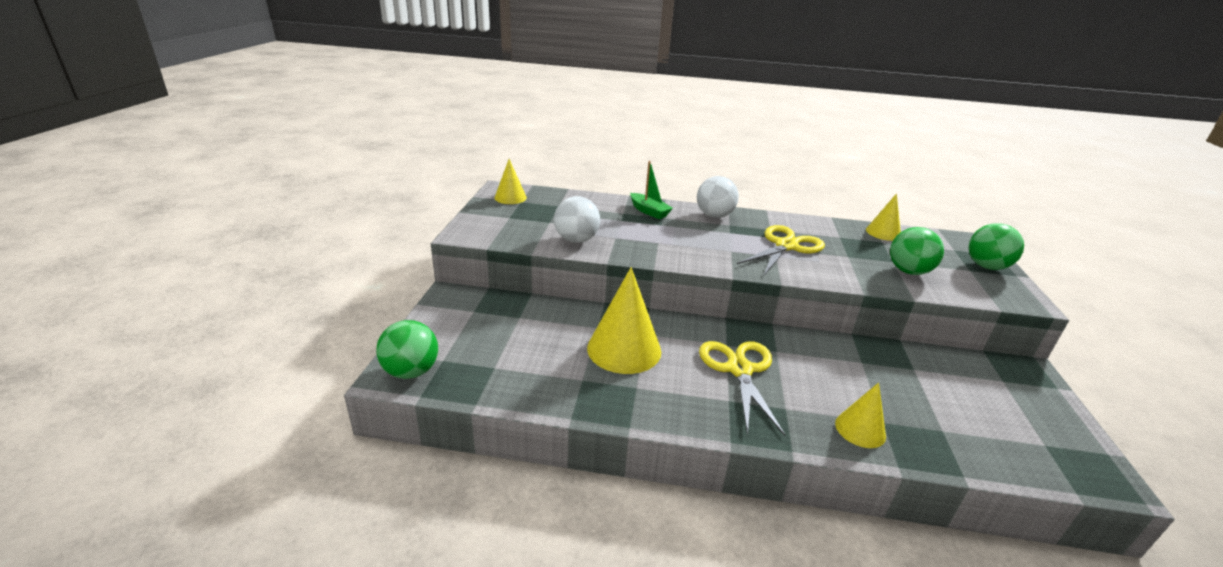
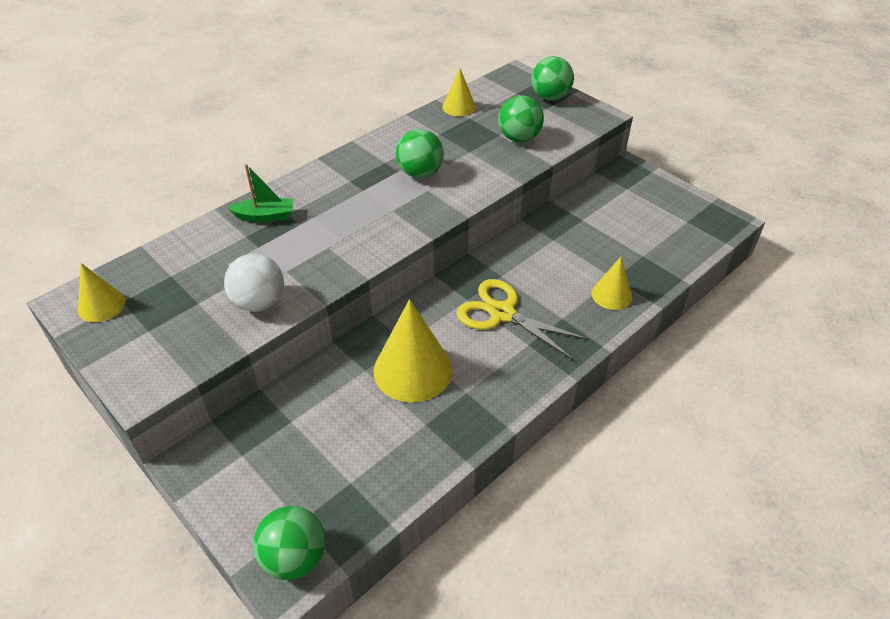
camera: 50 degrees left, 15 degrees up
white ball [697,176,739,218] -> none
yellow scissors [737,225,825,277] -> green ball [396,129,444,178]

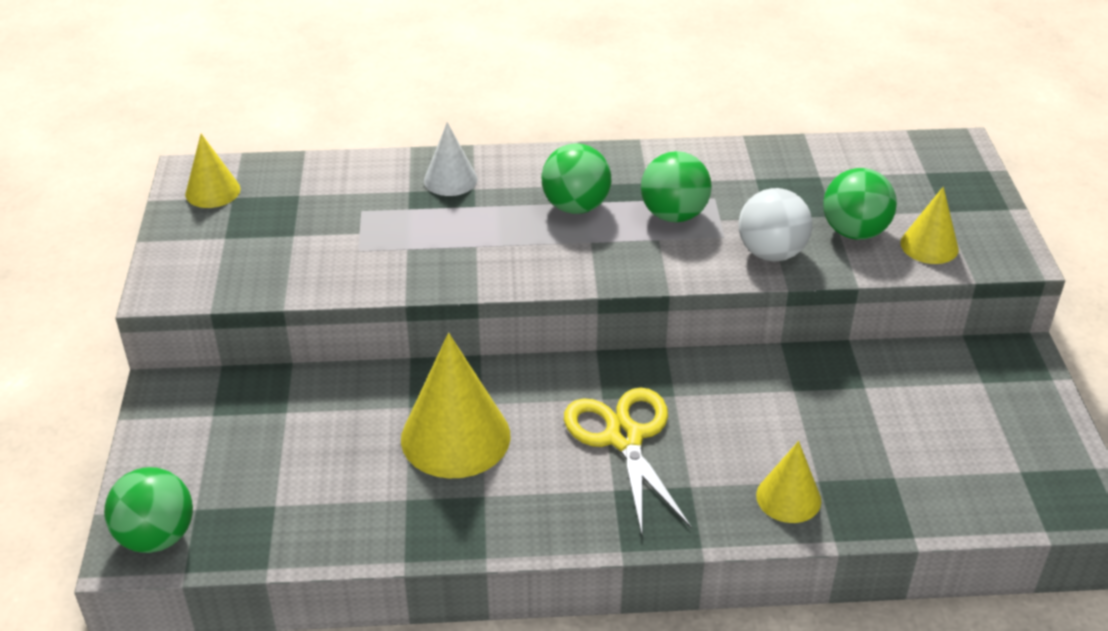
camera: 40 degrees right, 5 degrees down
white ball [224,254,284,312] -> white ball moved to [739,188,812,261]
green boat [228,164,294,222] -> white cone [424,122,478,196]
yellow cone [442,68,476,116] -> yellow cone moved to [900,187,959,264]
green ball [531,56,574,101] -> green ball moved to [541,144,611,214]

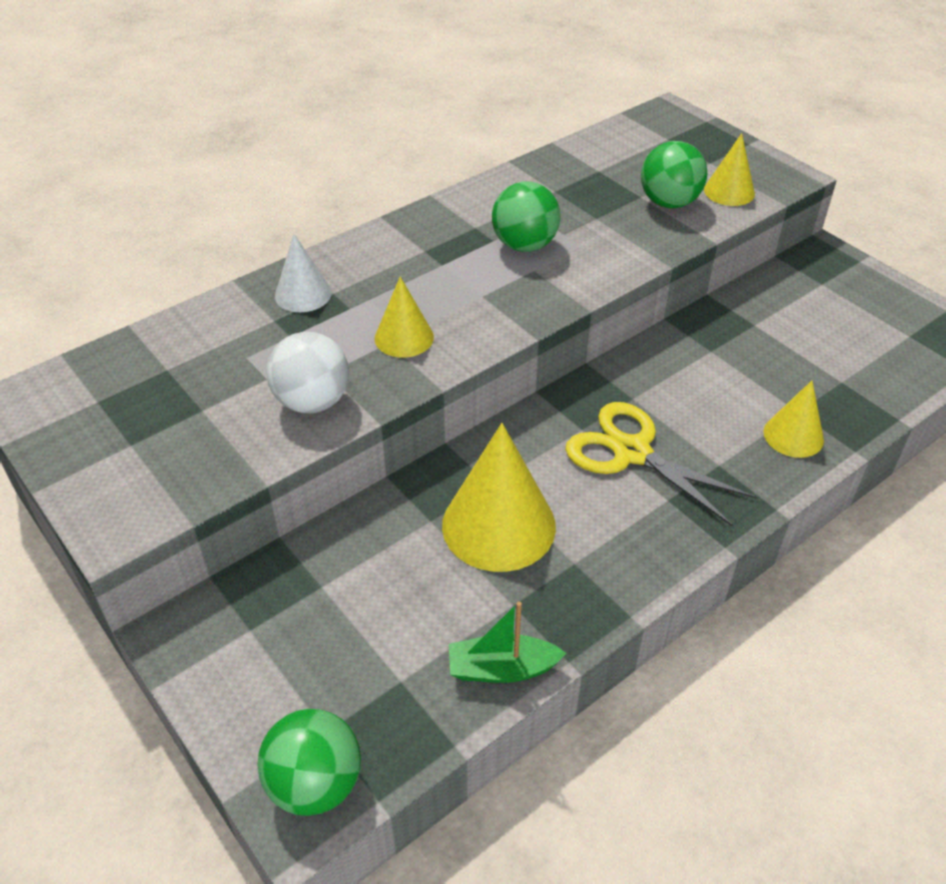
camera: 35 degrees left, 5 degrees up
yellow cone [185,134,240,208] -> yellow cone moved to [374,276,434,358]
green ball [541,144,611,214] -> none
white ball [739,188,812,261] -> white ball moved to [267,332,349,413]
none -> green boat [449,602,566,683]

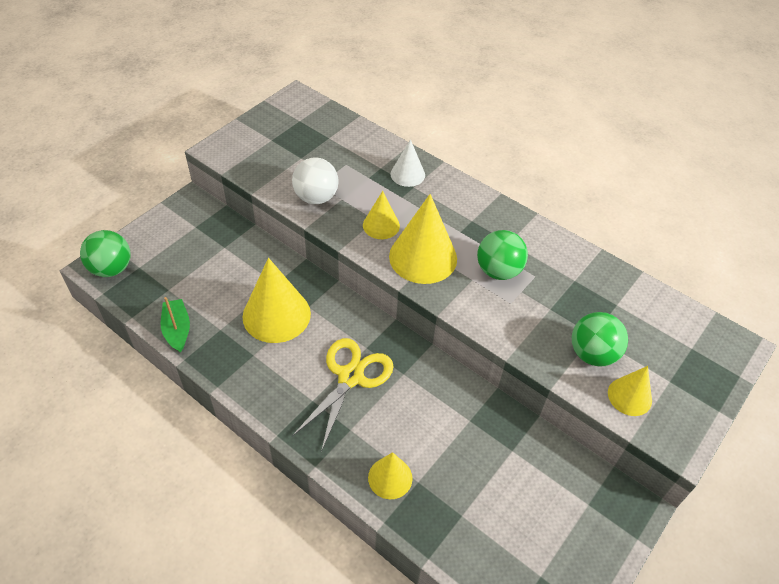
camera: 75 degrees right, 5 degrees up
none -> yellow cone [389,194,457,284]

